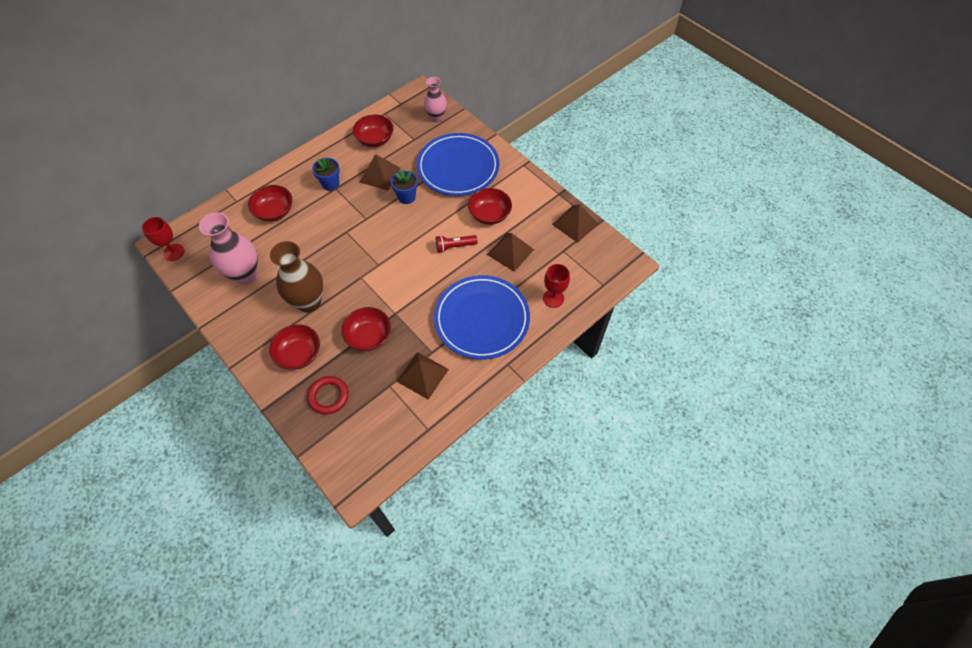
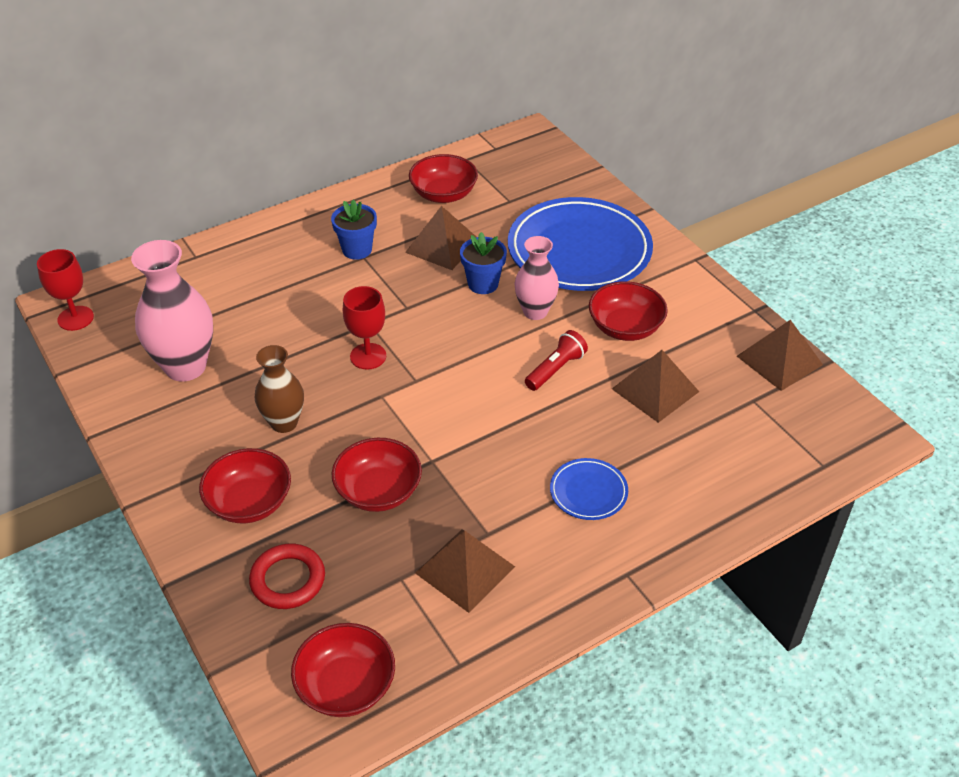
camera: 10 degrees right, 15 degrees down
red bowl [248,185,293,221] -> red bowl moved to [291,623,395,717]
brown vase [270,241,324,313] -> brown vase [255,345,304,433], size x0.62
pink vase [424,77,447,122] -> pink vase moved to [514,236,559,320]
blue plate [434,275,530,360] -> blue plate [550,458,628,520], size x0.44
red flashlight [436,235,478,253] -> red flashlight turned 135 degrees clockwise [525,330,588,391]
red goblet [543,264,570,308] -> red goblet moved to [343,286,386,370]

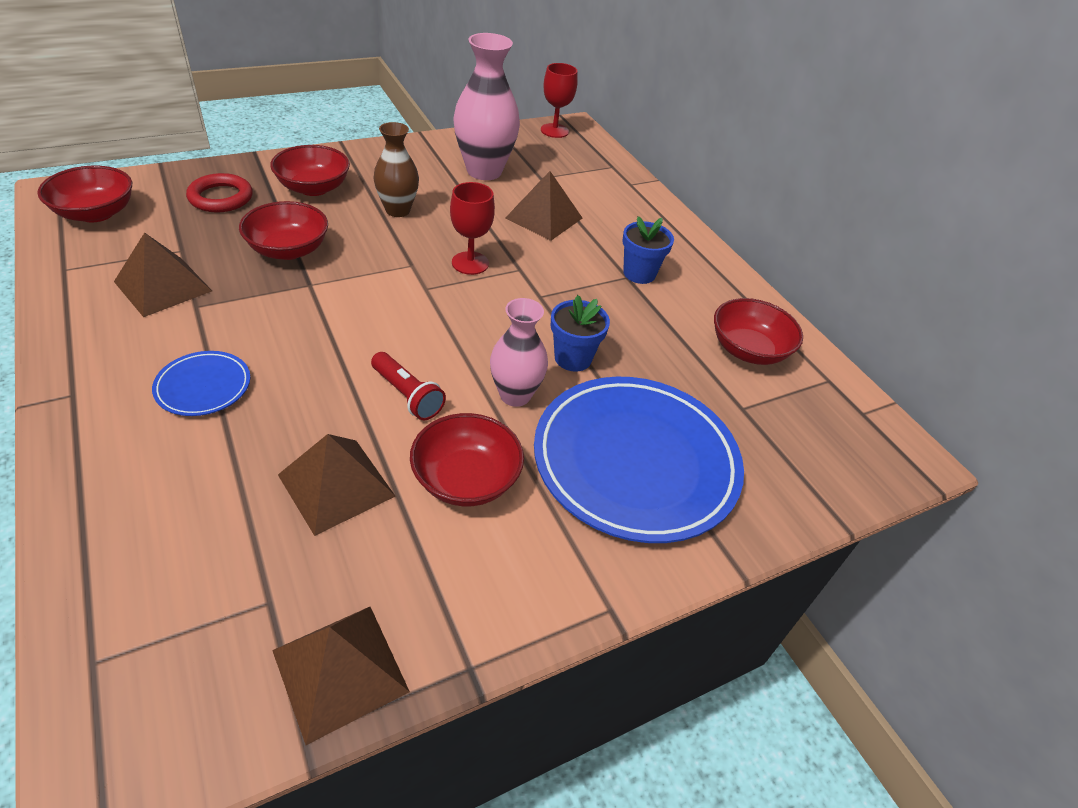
camera: 90 degrees right, 0 degrees up
brown pyramid [405,206,476,270] -> brown pyramid moved to [505,171,582,241]

